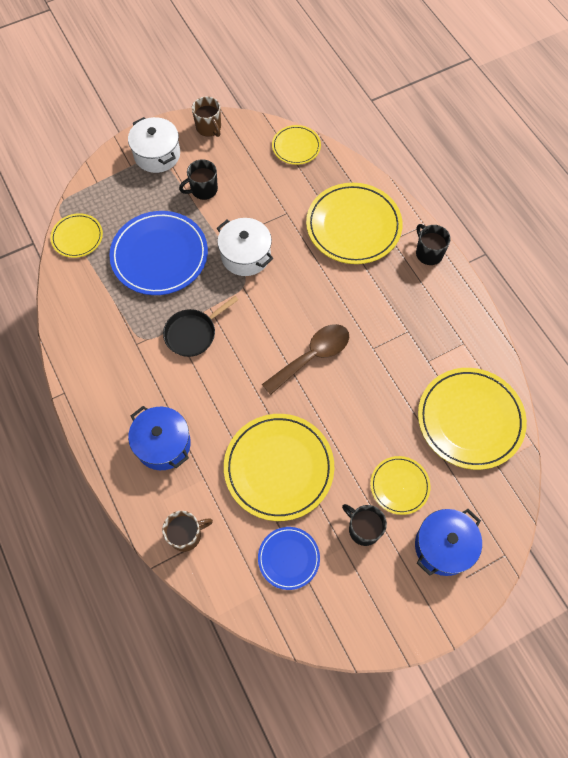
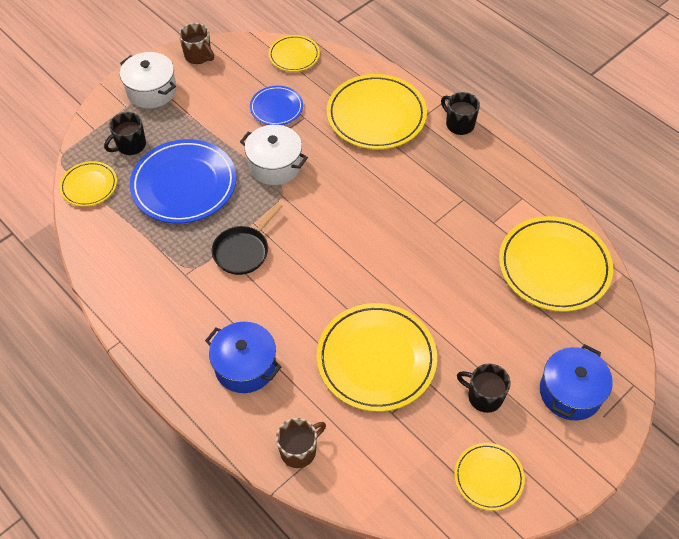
camera: 15 degrees left, 10 degrees down
black mug [179,159,218,200] -> black mug moved to [104,112,146,155]
blue plate [258,527,320,590] -> blue plate moved to [250,86,303,125]
brown spoon [262,324,350,395] -> none
yellow plate [370,456,431,515] -> yellow plate moved to [454,443,525,511]

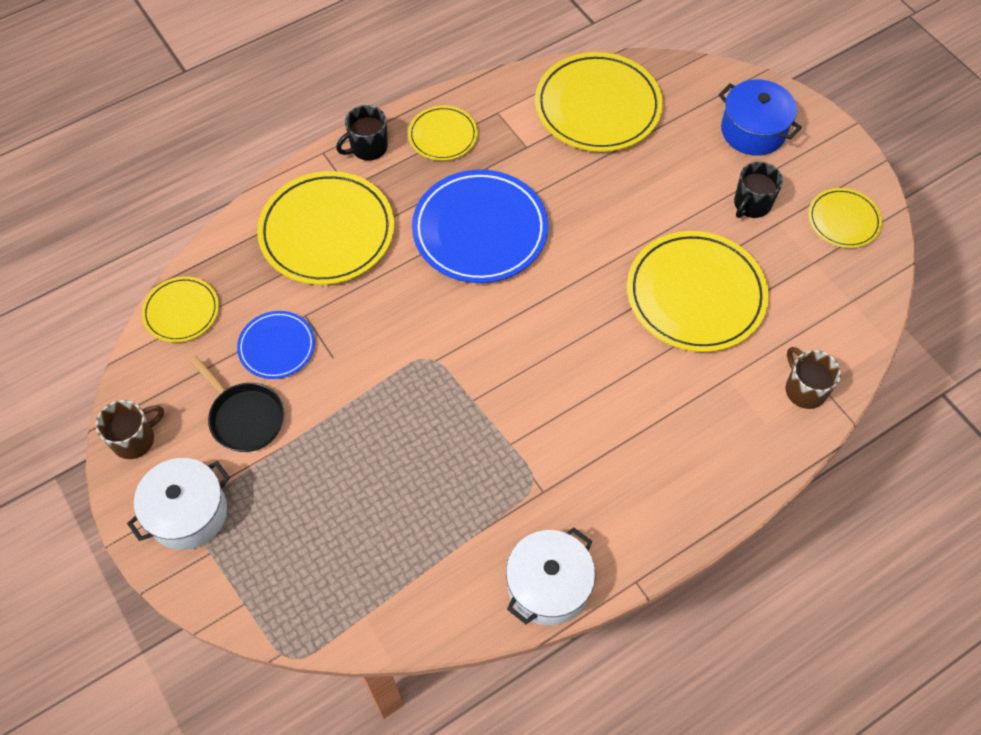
camera: 80 degrees left, 5 degrees up
yellow plate [59,161,117,207] -> yellow plate moved to [408,106,478,161]
black mug [104,112,146,155] -> none
blue plate [130,139,236,224] -> blue plate moved to [412,170,548,283]
blue pot [205,322,281,393] -> none
black pan [212,203,283,275] -> black pan moved to [189,356,284,452]
white pot [240,125,308,185] -> white pot moved to [506,527,595,625]

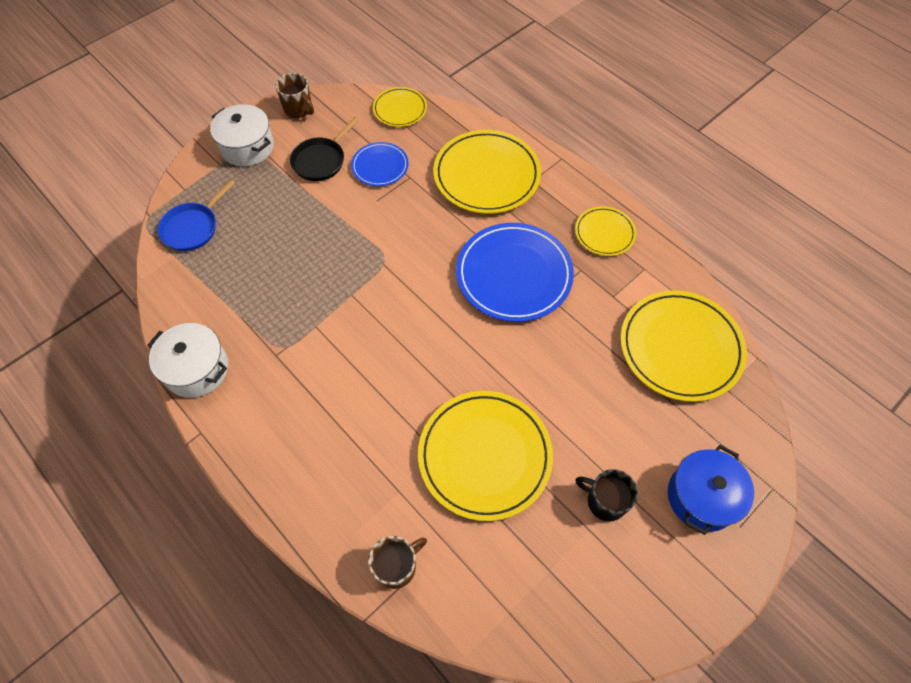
camera: 80 degrees right, 0 degrees up
black mug [336,105,388,161] -> none
yellow plate [808,188,882,248] -> none
none -> blue pan [158,180,235,251]

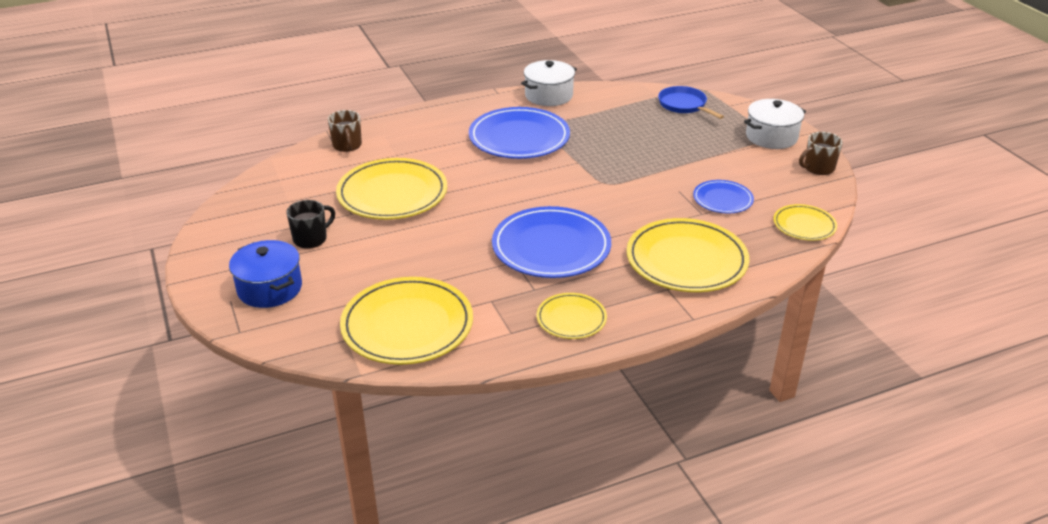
camera: 110 degrees right, 25 degrees down
black pan [290,117,359,181] -> none
none -> blue plate [469,107,570,159]

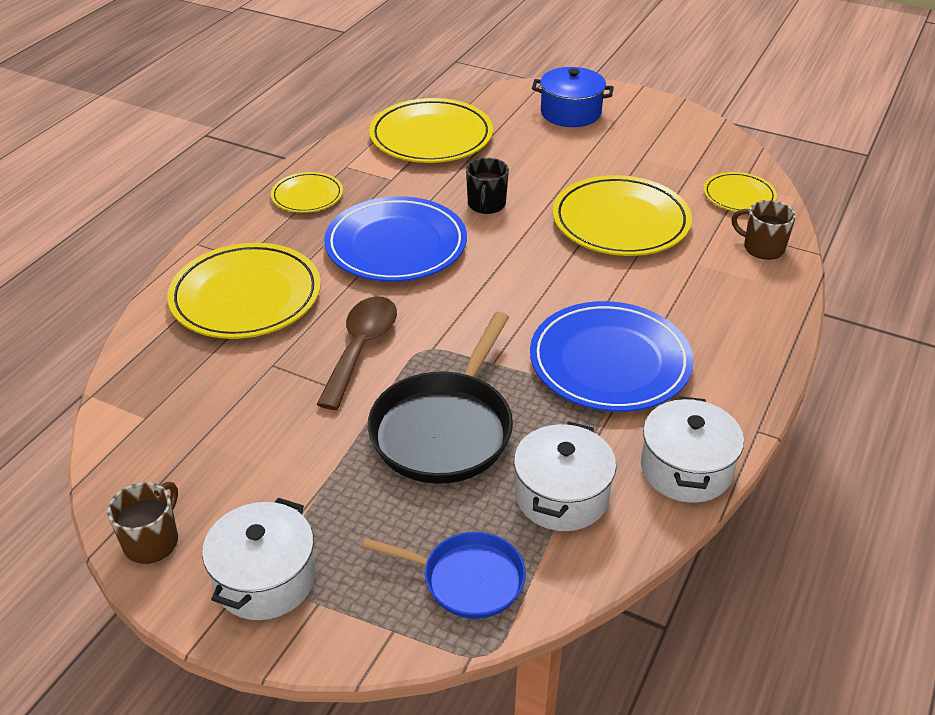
camera: 140 degrees right, 5 degrees up
black mug [286,200,335,249] -> black mug moved to [466,158,509,214]
blue plate [693,180,754,214] -> none
yellow plate [773,204,837,241] -> yellow plate moved to [704,172,777,212]
none -> brown spoon [316,296,397,410]
none -> black pan [368,312,513,484]
none -> white pot [514,422,616,531]

